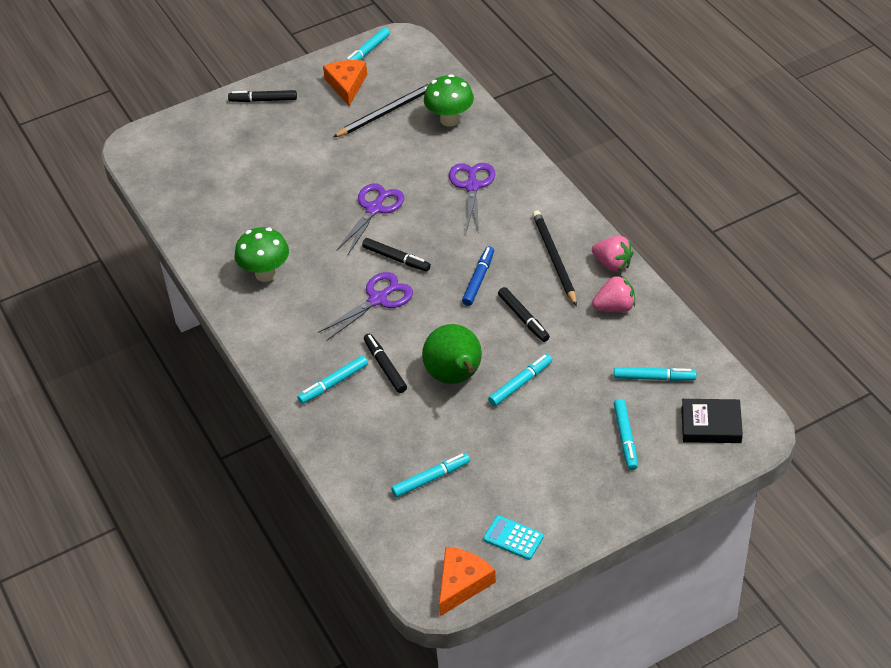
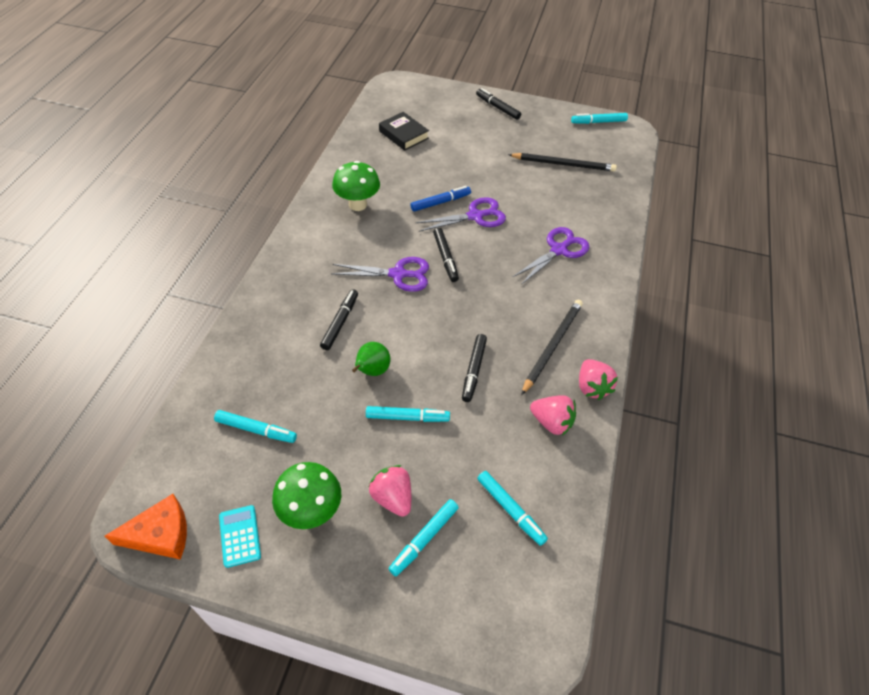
camera: 40 degrees right, 5 degrees up
turquoise marker [297,356,368,404] -> none
orange cheese [323,60,367,106] -> none
green pear [422,324,482,384] -> green pear [352,342,390,376], size x0.58
green mushroom [424,74,474,127] -> green mushroom moved to [272,462,341,529]
blue marker [462,246,494,306] -> blue marker moved to [410,186,471,212]
black book [681,399,743,443] -> black book moved to [379,112,429,151]
none -> pink strawberry [369,465,411,517]

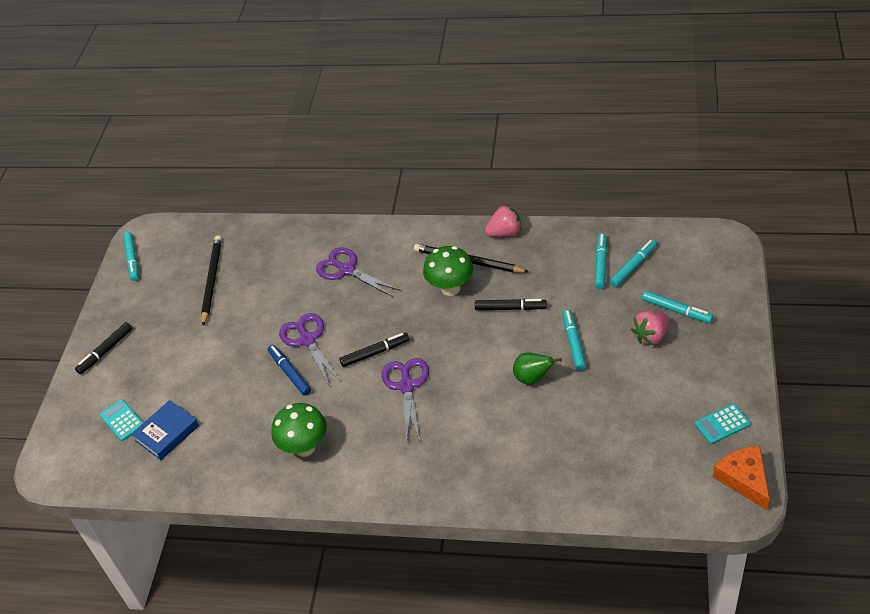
camera: 90 degrees left, 5 degrees down
turquoise marker [214,410,297,443] -> turquoise marker moved to [595,233,607,289]
green mushroom [272,462,341,529] -> green mushroom moved to [423,246,473,296]
black marker [320,289,358,350] -> none
black book [379,112,429,151] -> blue book [131,400,199,461]
pink strawberry [530,395,576,436] -> none
none -> turquoise calculator [100,399,143,441]

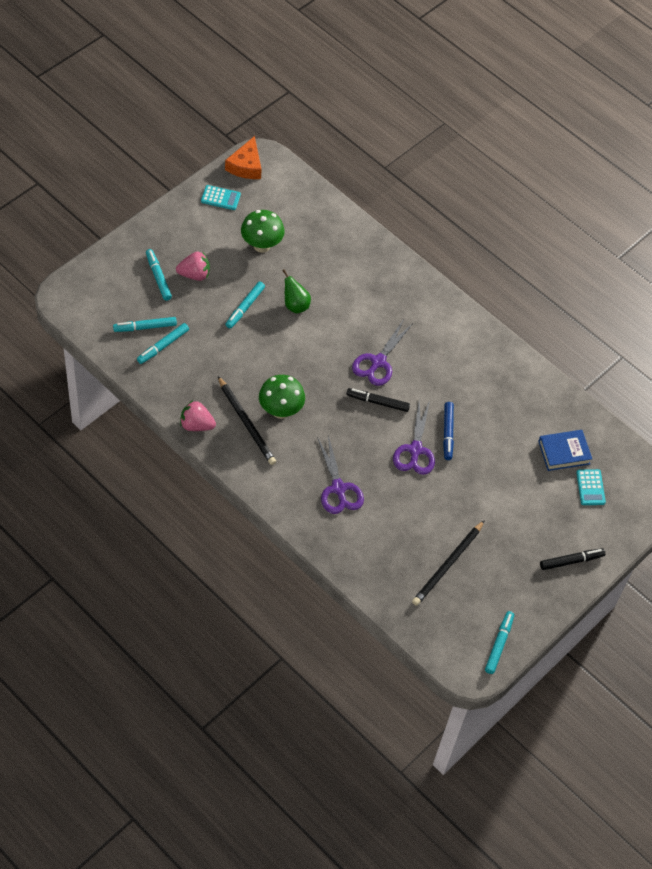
camera: 155 degrees left, 10 degrees up
green mushroom [271,403,327,457] -> green mushroom moved to [241,210,285,253]
black marker [475,299,547,310] -> none

